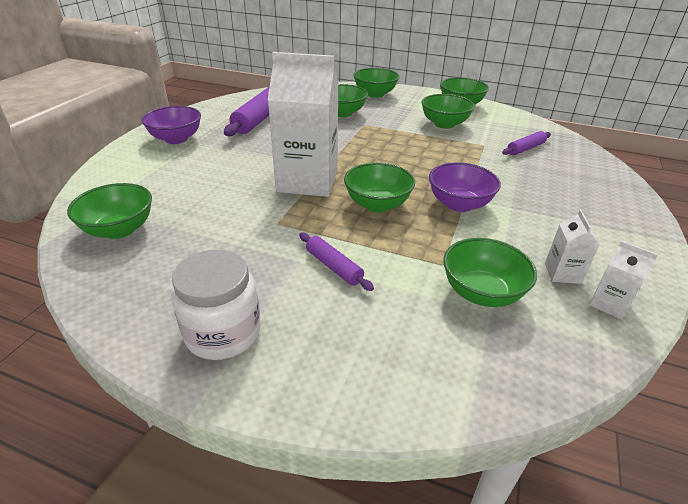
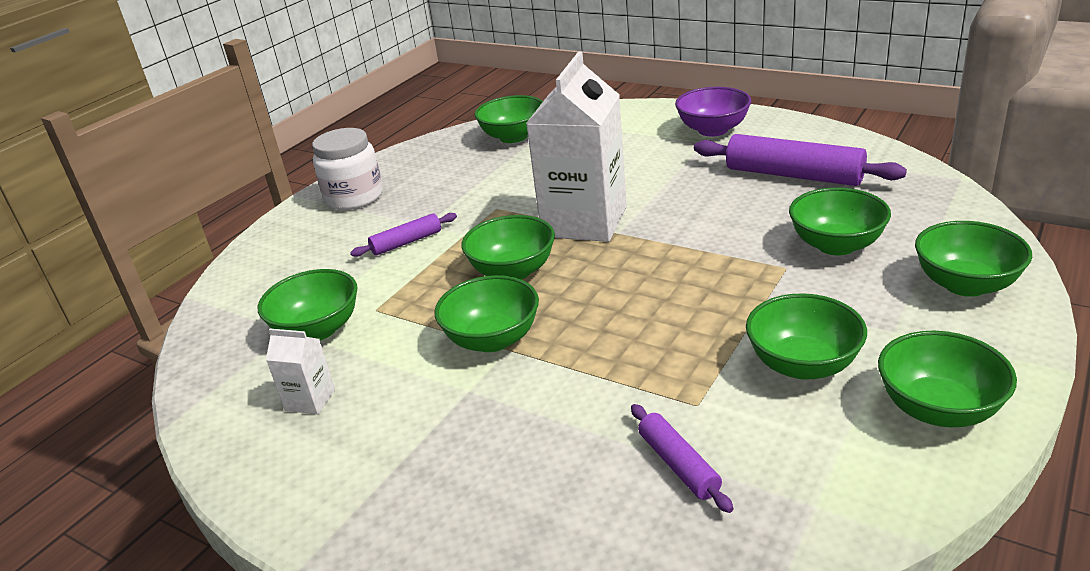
camera: 105 degrees right, 5 degrees down
purple bowl [429,162,501,212] -> green bowl [434,275,539,352]
white carton [589,241,658,320] -> none

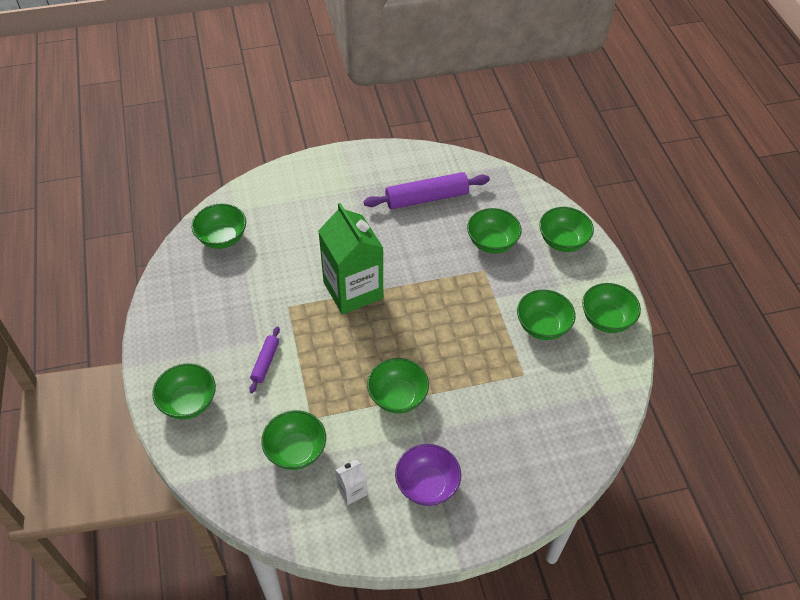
camera: 50 degrees left, 20 degrees up
white jar [312,128,383,210] -> none
green bowl [462,215,555,280] -> green bowl moved to [152,363,216,419]
white carton [526,52,627,242] -> green carton [318,203,383,315]
purple rolling pin [631,404,733,513] -> none
purple bowl [675,87,751,137] -> purple bowl moved to [395,444,461,506]

